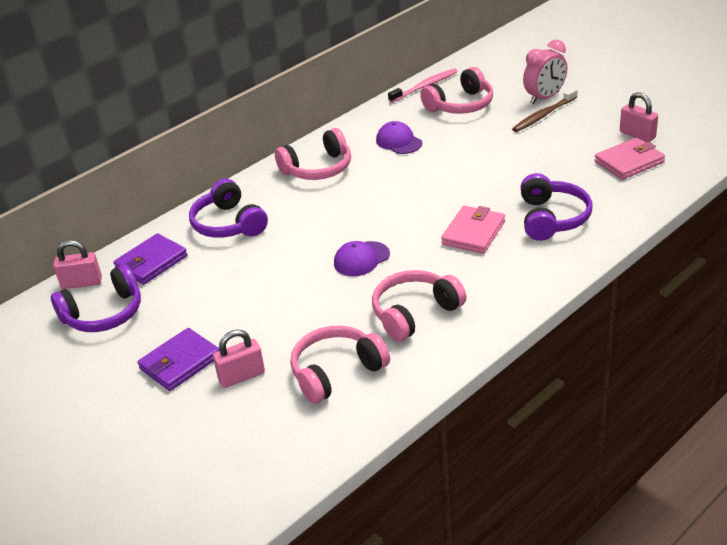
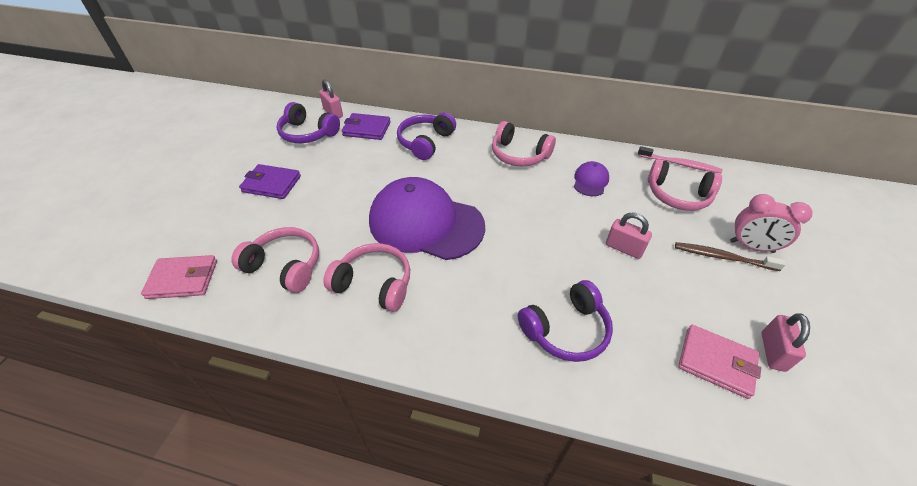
camera: 55 degrees right, 10 degrees up
pink padlock [213,330,265,388] -> pink padlock moved to [606,213,652,259]
purple cap [334,241,390,276] -> purple cap [369,177,485,260], size x2.34
pink wallet [441,206,505,254] -> pink wallet moved to [141,255,217,299]

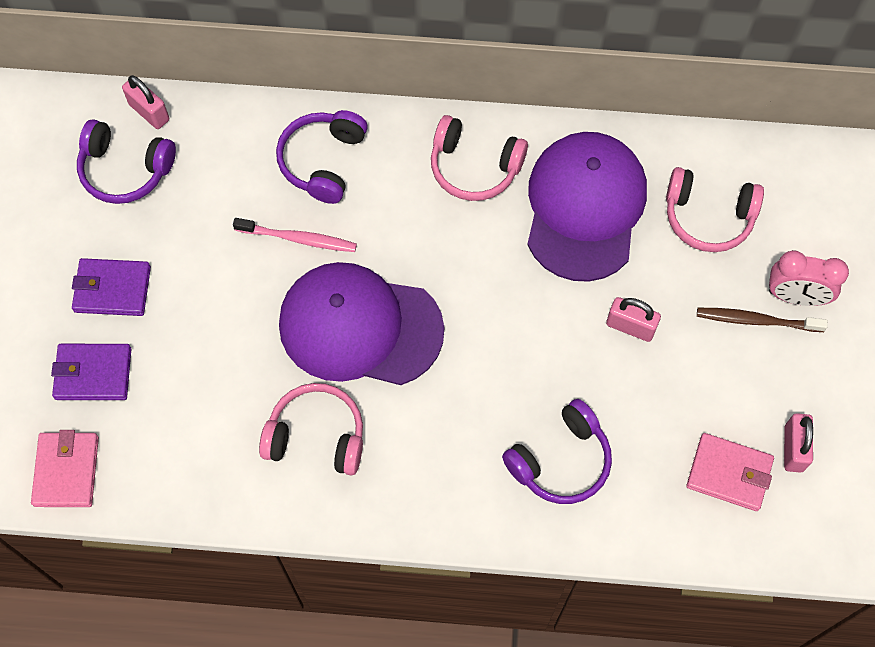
camera: 10 degrees left, 20 degrees up
pink wallet [141,255,217,299] -> pink wallet turned 75 degrees counterclockwise [31,430,99,507]
pink headphones [231,227,319,293] -> none
purple wallet [342,113,391,140] -> purple wallet moved to [51,344,131,400]
purple cap [574,161,609,196] -> purple cap [527,132,647,282], size x2.34
pink toothbrush [638,146,722,173] -> pink toothbrush moved to [233,218,357,252]

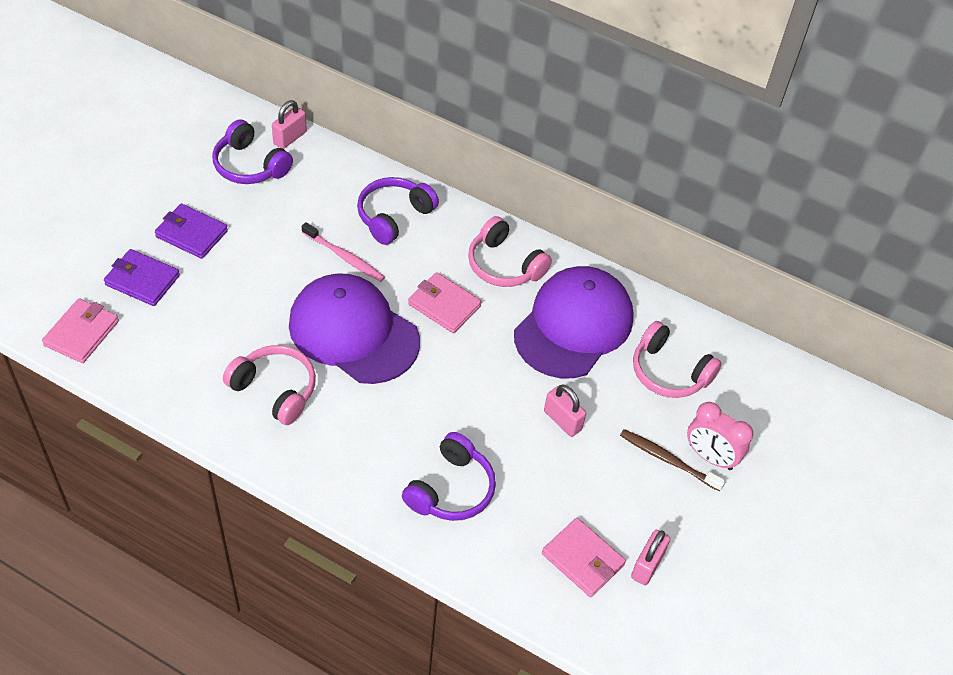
camera: 20 degrees right, 15 degrees down
pink padlock [122,75,169,129] -> pink padlock turned 60 degrees clockwise [272,100,307,149]
purple headphones [502,399,612,504] -> purple headphones turned 45 degrees counterclockwise [402,432,496,521]
none -> pink wallet [408,272,481,333]

